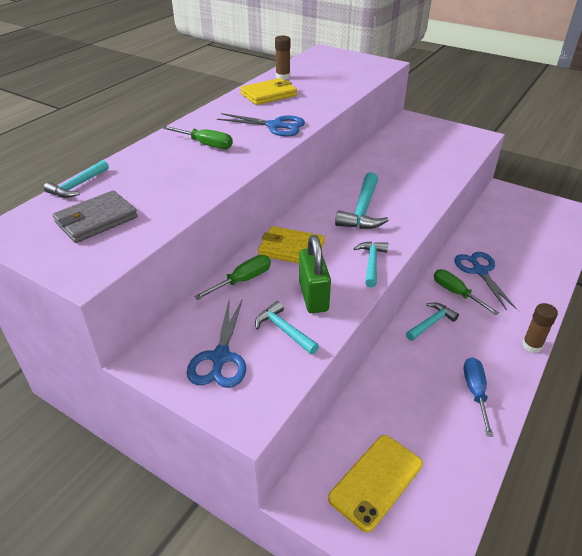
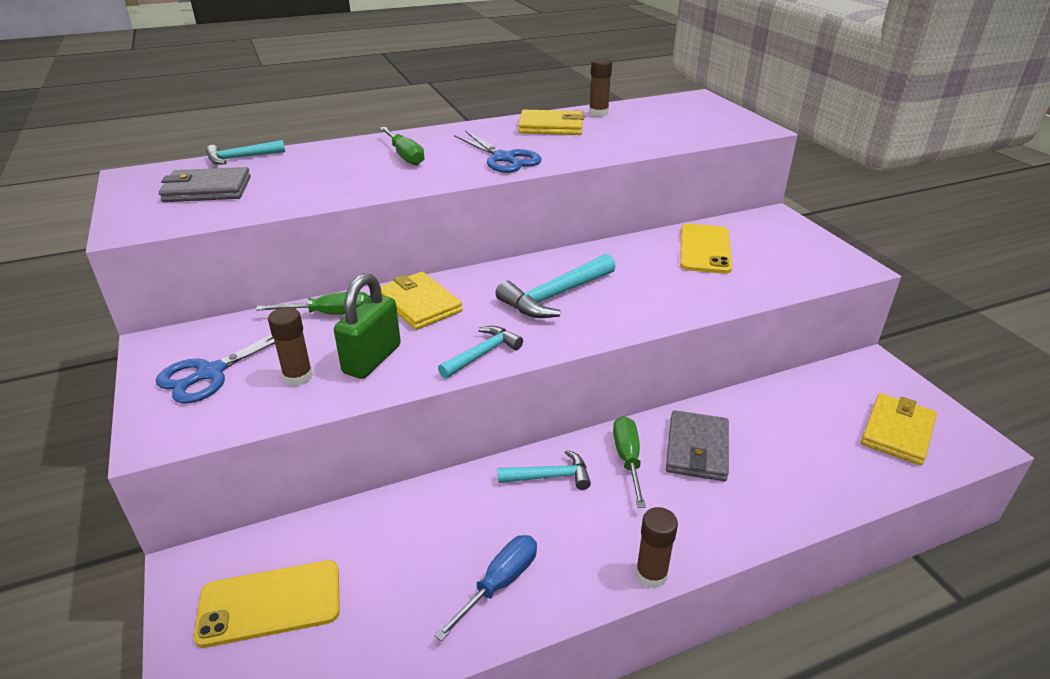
camera: 35 degrees right, 5 degrees down
turquoise hammer [255,301,319,354] -> brown glue stick [268,307,313,386]
blue scissors [454,252,517,311] -> grey wallet [666,410,729,482]
none -> yellow phone [680,224,732,274]
none -> yellow wallet [861,393,937,465]

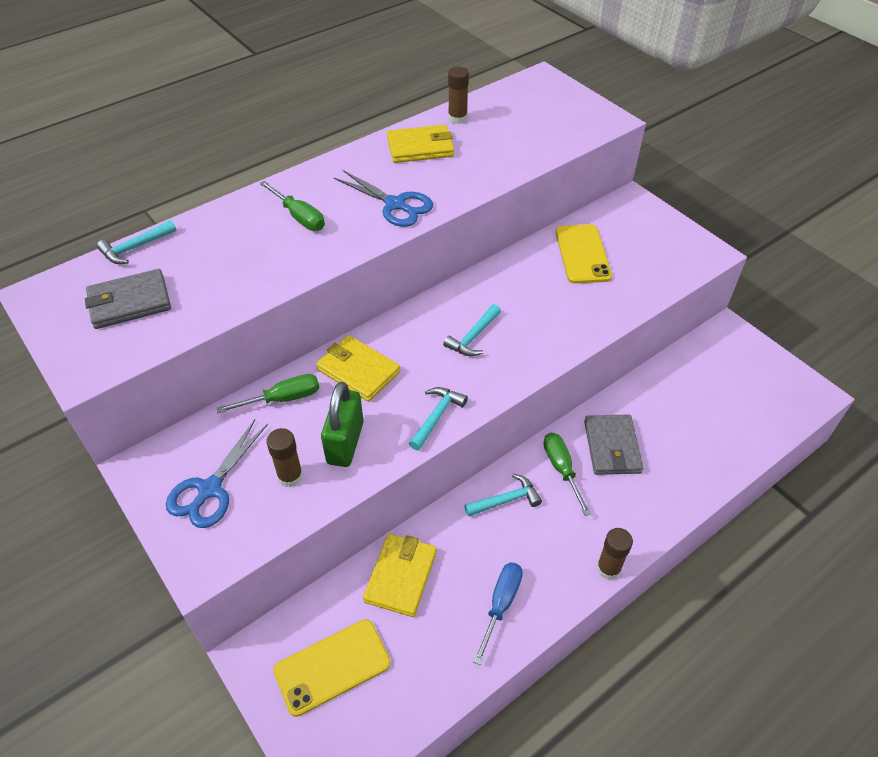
camera: 15 degrees left, 15 degrees up
turquoise hammer [495,254,616,318] -> turquoise hammer [443,304,501,356], size x0.63
yellow wallet [861,393,937,465] -> yellow wallet moved to [363,533,437,617]

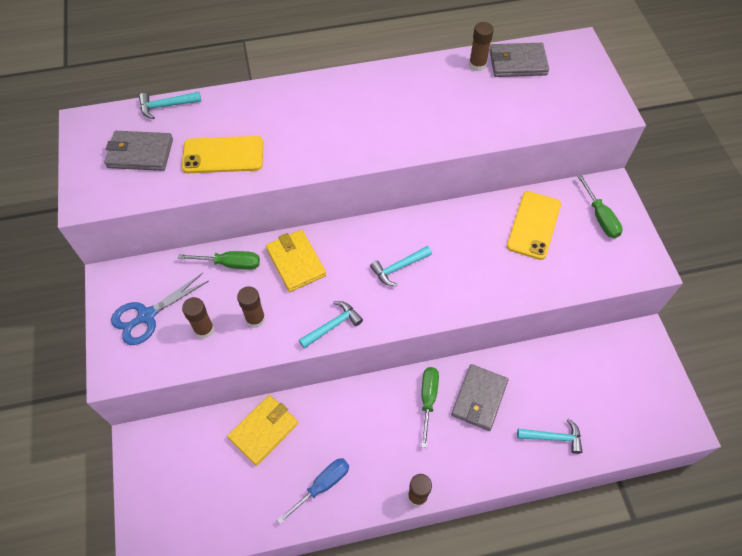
camera: 25 degrees right, 10 degrees up
green screwdriver [259,181,325,231] -> green screwdriver moved to [577,174,623,238]
yellow phone [273,619,391,717] -> yellow phone moved to [182,136,263,173]
green padlock [321,382,364,467] -> brown glue stick [237,286,265,328]
blue scissors [333,170,433,227] -> none
yellow wallet [387,125,454,163] -> none
turquoise hammer [464,474,542,517] -> turquoise hammer moved to [517,419,583,454]
none -> grey wallet [489,43,549,77]

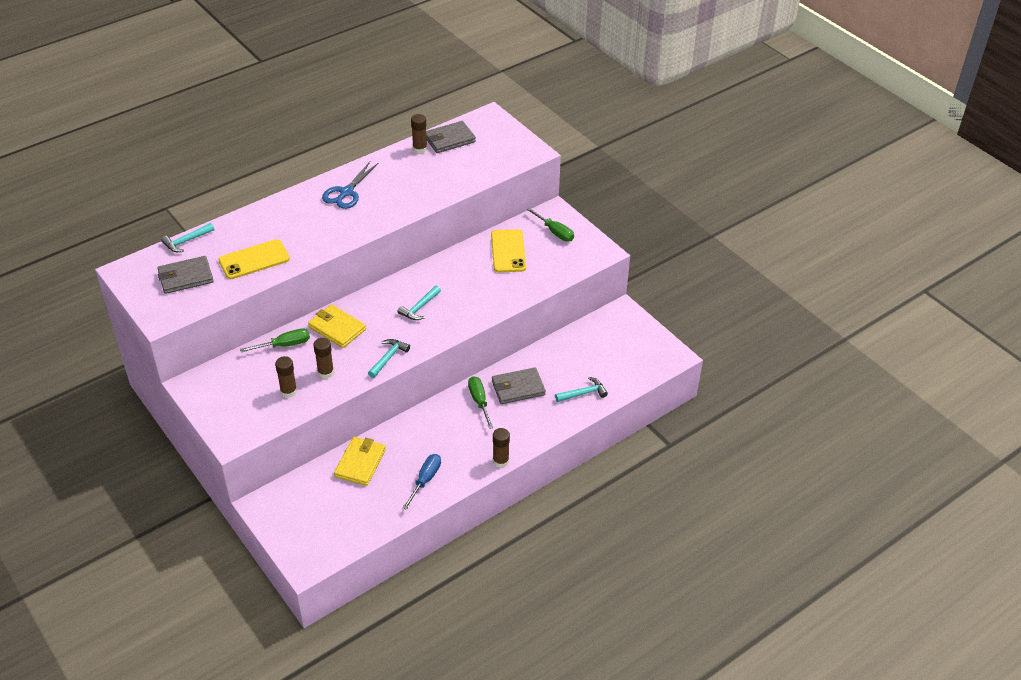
camera: 25 degrees left, 15 degrees down
blue scissors [111,273,208,345] -> blue scissors moved to [322,162,378,209]
grey wallet [451,364,508,431] -> grey wallet turned 75 degrees clockwise [492,367,546,404]

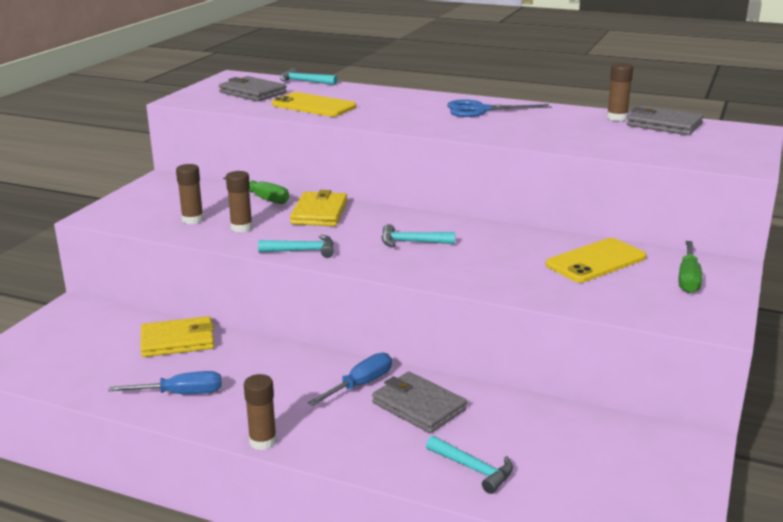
camera: 60 degrees right, 20 degrees down
green screwdriver [468,376,493,429] -> blue screwdriver [308,353,392,406]

